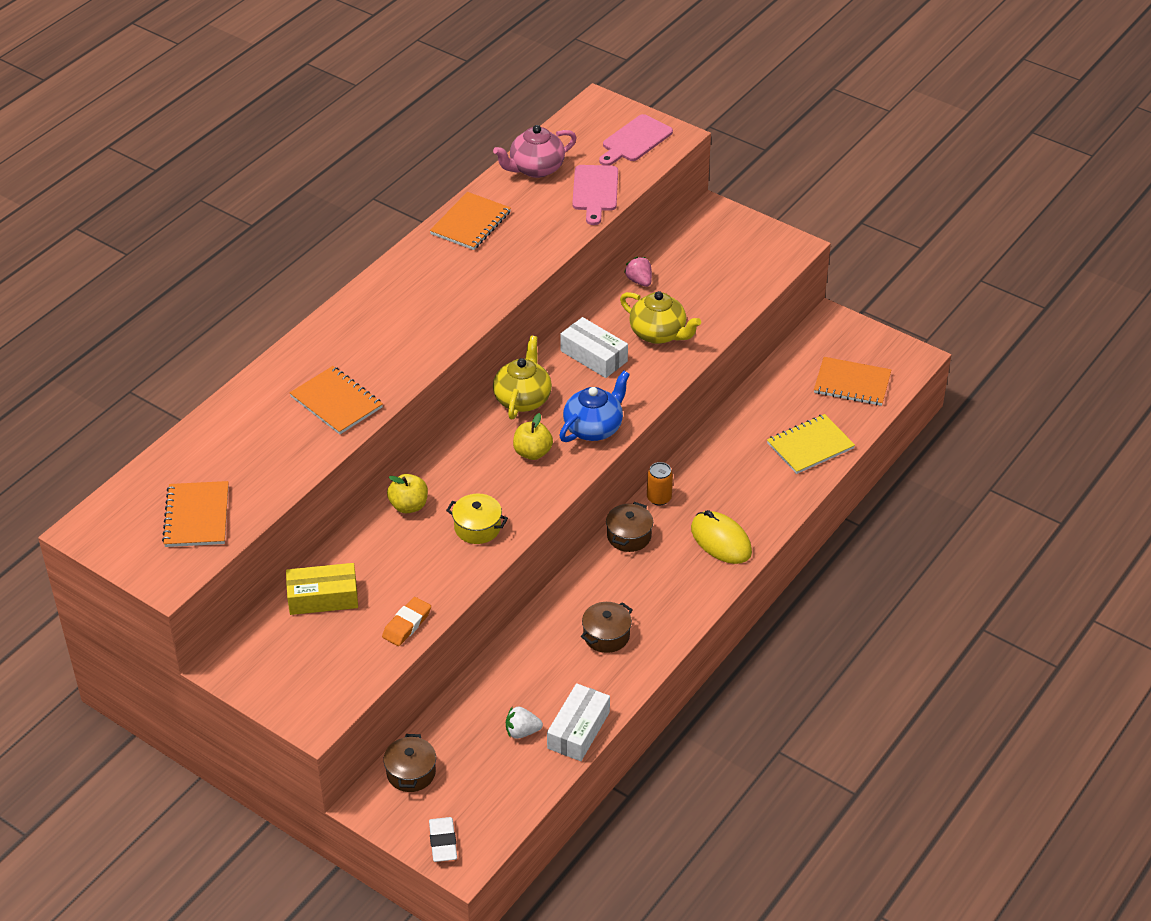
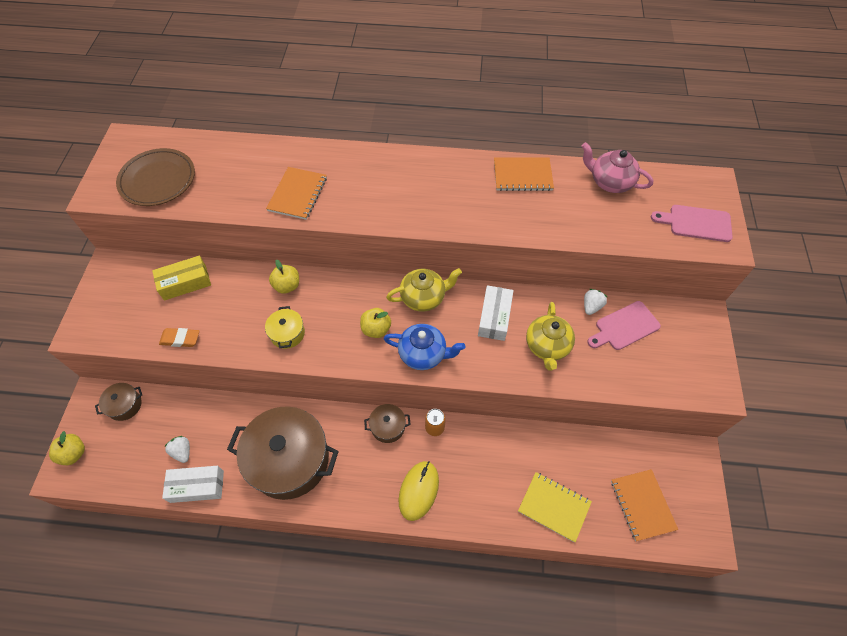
camera: 60 degrees right, 15 degrees up
orange notebook [162,481,229,547] -> brown plate [116,148,195,206]
yellow box [286,563,358,615] -> yellow box turned 75 degrees counterclockwise [152,255,211,301]
white eraser [429,817,457,862] -> yellow apple [49,431,85,465]
pink cutting board [572,165,618,225] -> pink cutting board moved to [587,301,661,350]
brown pot [581,602,633,653] -> brown pot [227,406,339,500], size x2.26
pink strawberry [624,257,652,287] -> white strawberry [584,289,607,315]

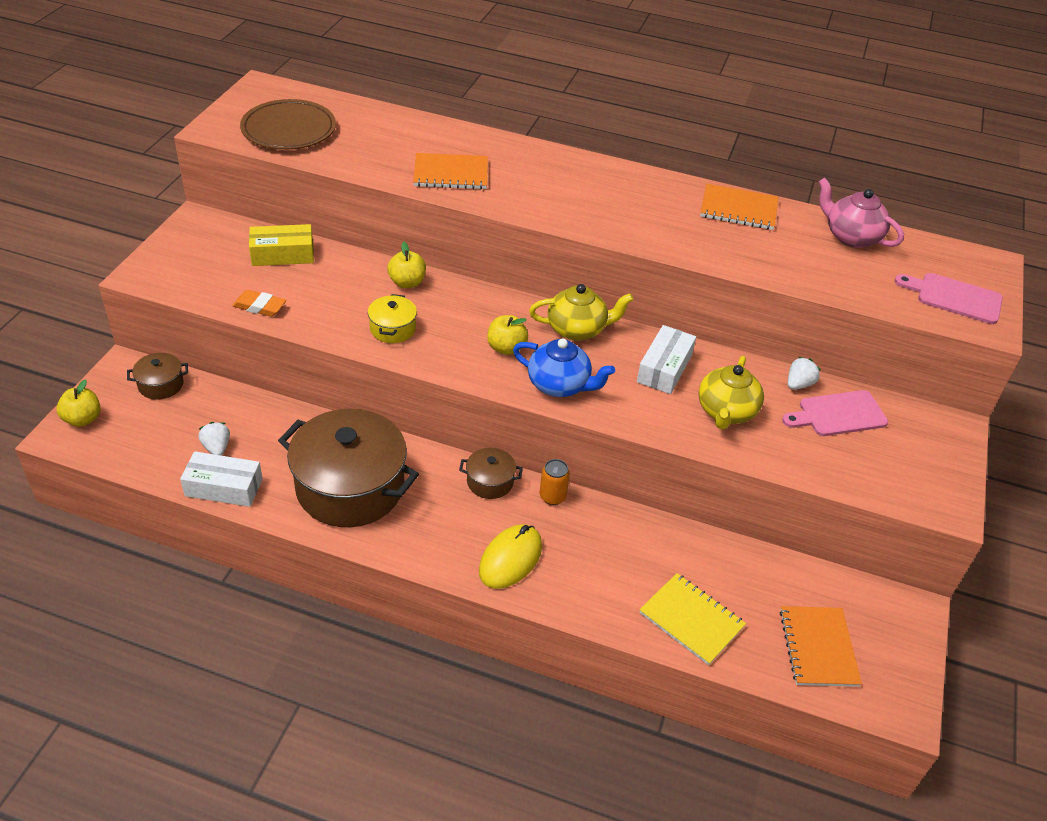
camera: 10 degrees right, 15 degrees down
orange notebook [266,167,327,220] -> orange notebook turned 60 degrees clockwise [413,153,488,189]

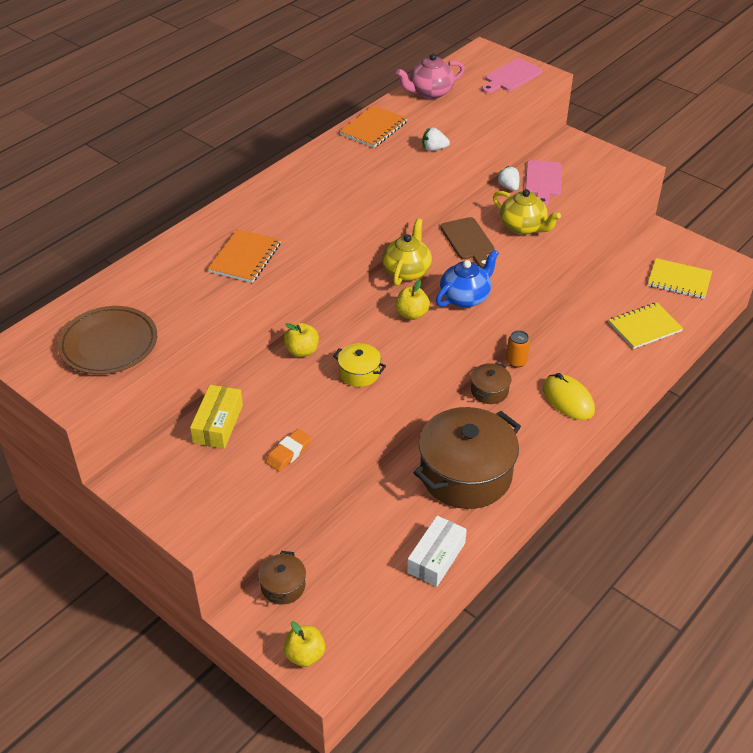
camera: 65 degrees left, 0 degrees up
white strawberry [198,422,230,456] -> white strawberry moved to [422,127,450,151]
white box [637,325,696,394] -> brown cutting board [440,217,495,269]
orange notebook [780,606,862,687] -> yellow notebook [648,258,712,299]

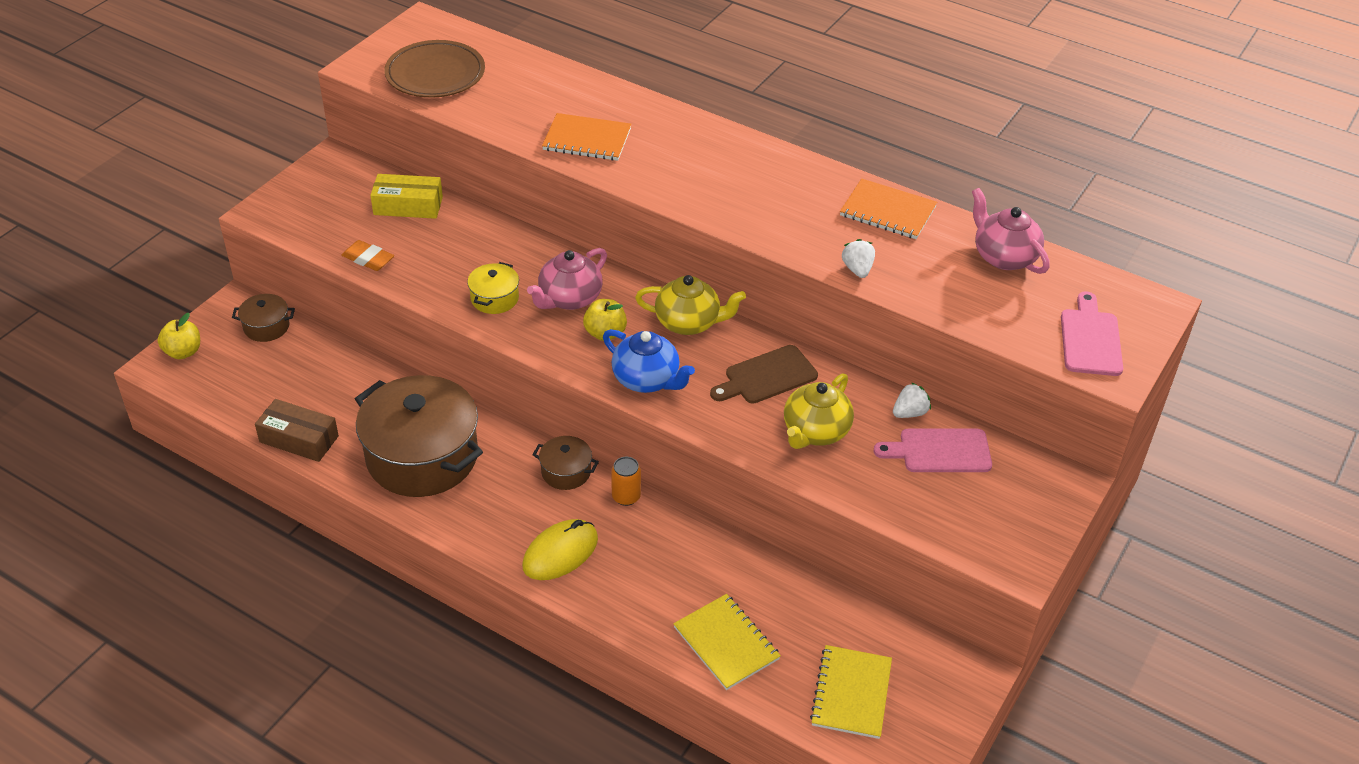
camera: 80 degrees right, 0 degrees up
yellow apple [284,323,319,357] -> none
white box [407,516,467,587] -> brown box [255,399,339,462]
pink cutting board [482,58,543,93] -> pink cutting board turned 60 degrees clockwise [1061,292,1123,376]
none -> pink teapot [527,248,607,310]

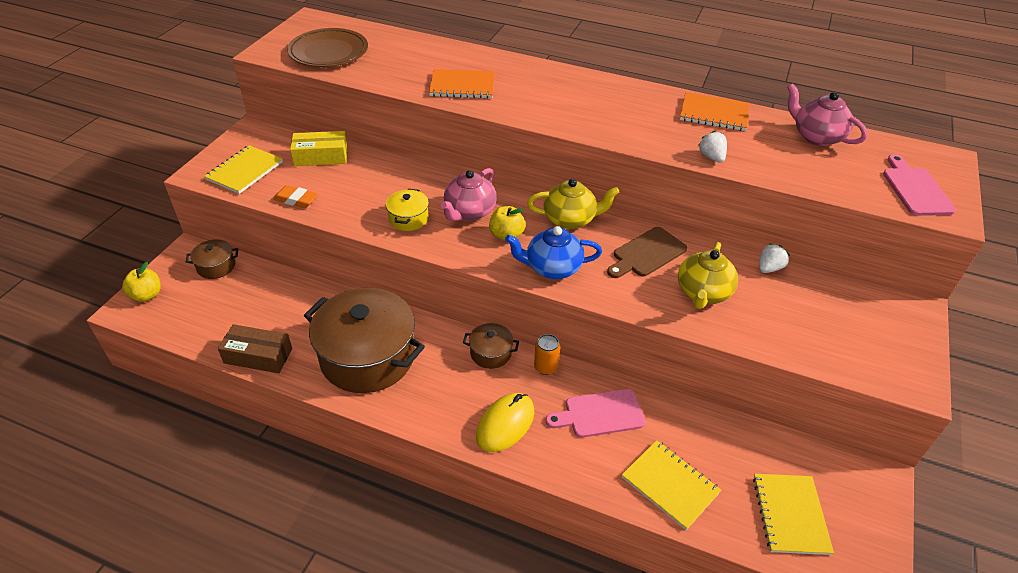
camera: 10 degrees left, 0 degrees up
blue teapot [603,329,695,393] -> blue teapot turned 150 degrees clockwise [505,226,602,279]
pink cutting board [874,429,992,472] -> pink cutting board moved to [546,389,646,438]
none -> yellow notebook [204,145,283,194]

